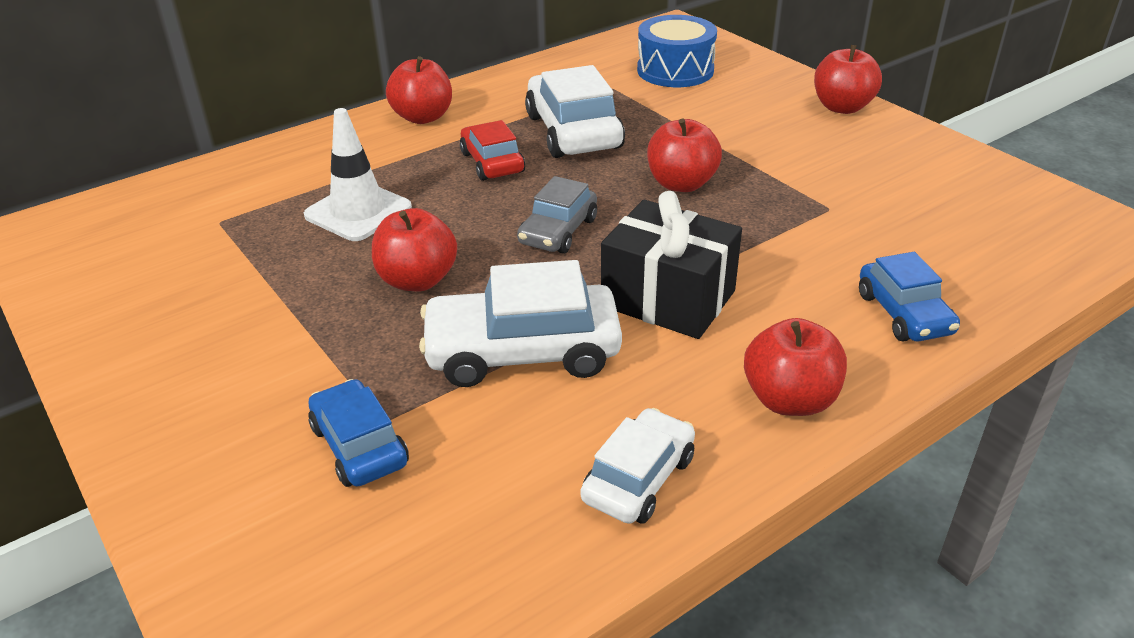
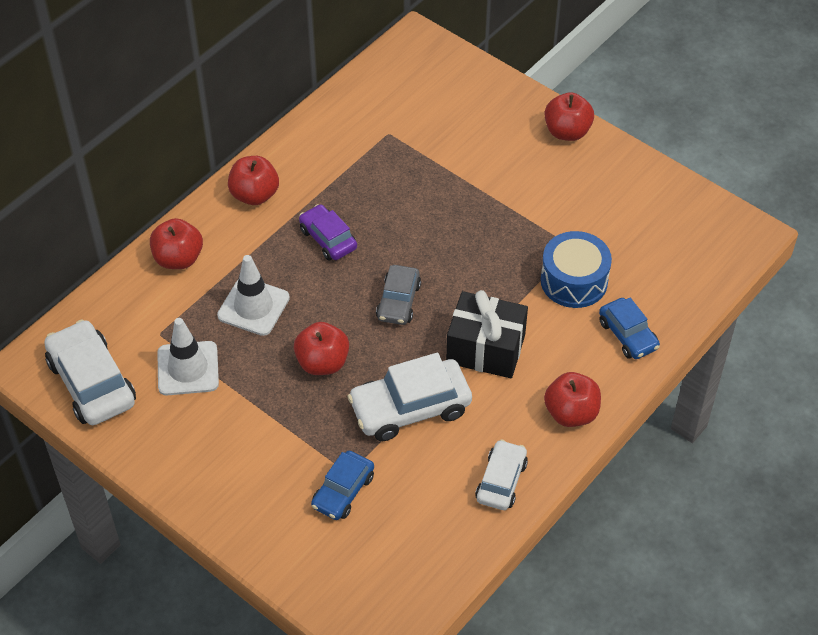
camera: 15 degrees left, 15 degrees up
blue car [308,379,409,487] -> blue car turned 105 degrees counterclockwise [311,451,374,520]
red car [460,120,525,181] -> purple car [299,204,357,261]
white car [525,65,625,158] -> white car moved to [44,319,136,425]
blue drum [637,15,717,87] -> blue drum moved to [541,231,612,308]
red apple [647,118,722,192] -> red apple moved to [150,218,203,269]
none -> white traffic cone [157,318,219,395]

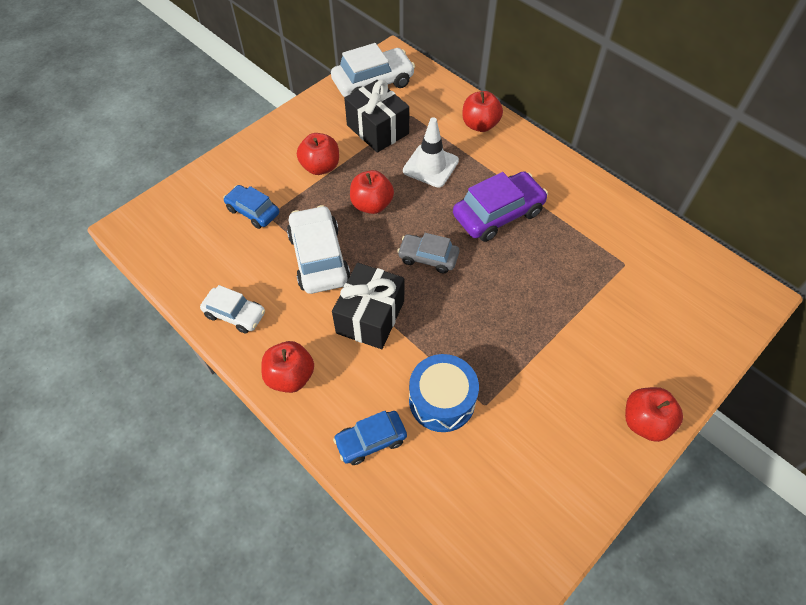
camera: 95 degrees right, 5 degrees up
white traffic cone [157,318,219,395] -> black gift [344,80,410,153]
red apple [228,156,279,205] -> red apple moved to [297,133,339,175]
purple car [299,204,357,261] -> purple car [453,171,548,242], size x1.64

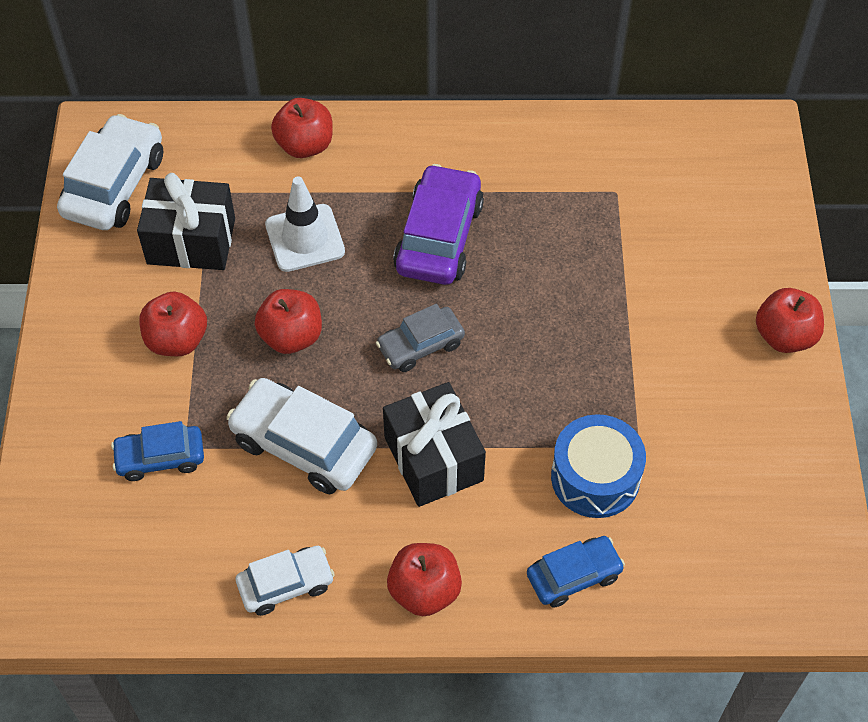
camera: 45 degrees left, 0 degrees up
blue car [333,411,407,465] -> blue car turned 135 degrees counterclockwise [527,536,625,608]

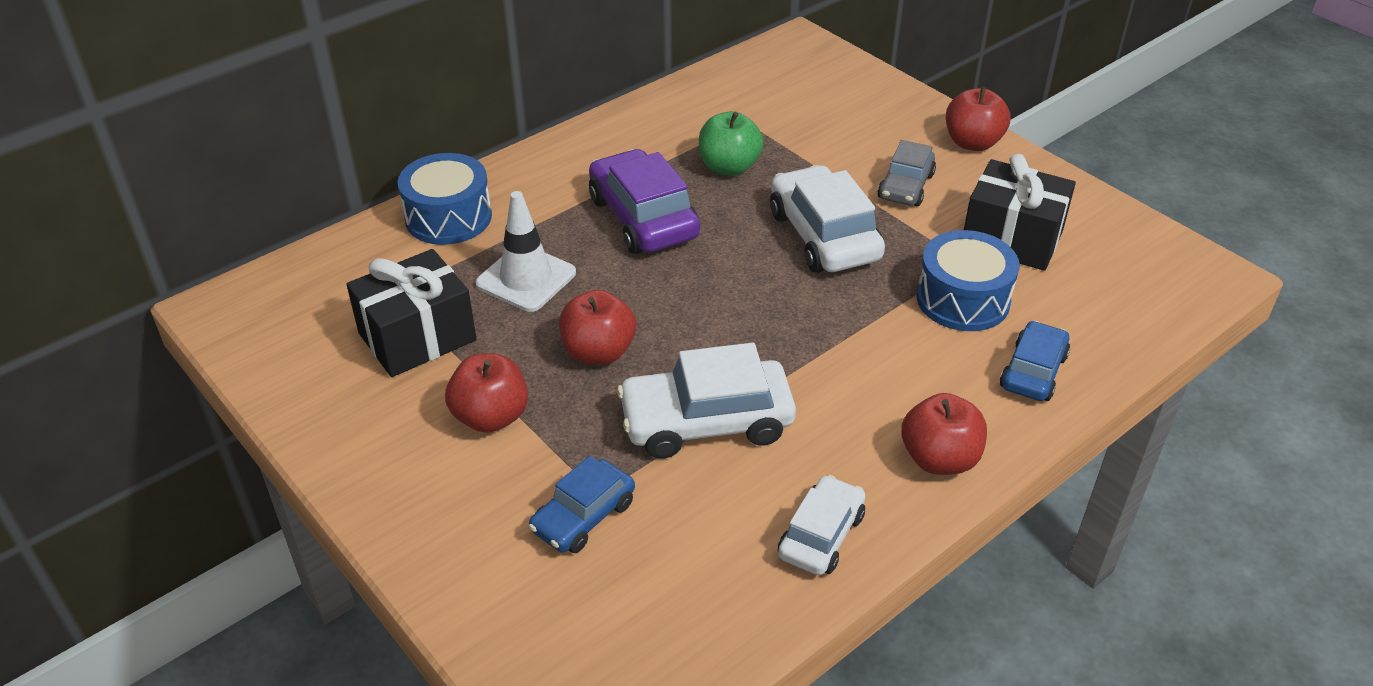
camera: 40 degrees left, 15 degrees down
white car [57,114,163,230] -> white car moved to [770,165,885,273]
red apple [271,98,333,158] -> blue drum [398,153,492,245]
grey car [376,304,465,372] -> grey car moved to [877,140,936,206]
black gift [383,382,486,507] -> black gift moved to [964,154,1076,271]
none -> green apple [699,111,764,176]

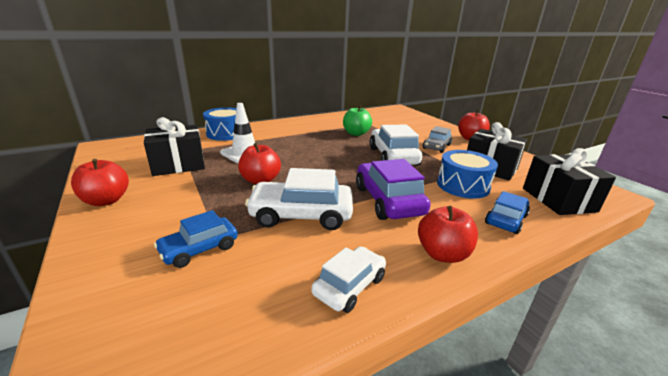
camera: 10 degrees right, 15 degrees down
red apple [445,354,528,433] -> red apple moved to [71,159,129,206]
purple car [589,149,700,254] -> purple car moved to [356,159,431,220]
none -> black gift [523,148,616,215]

